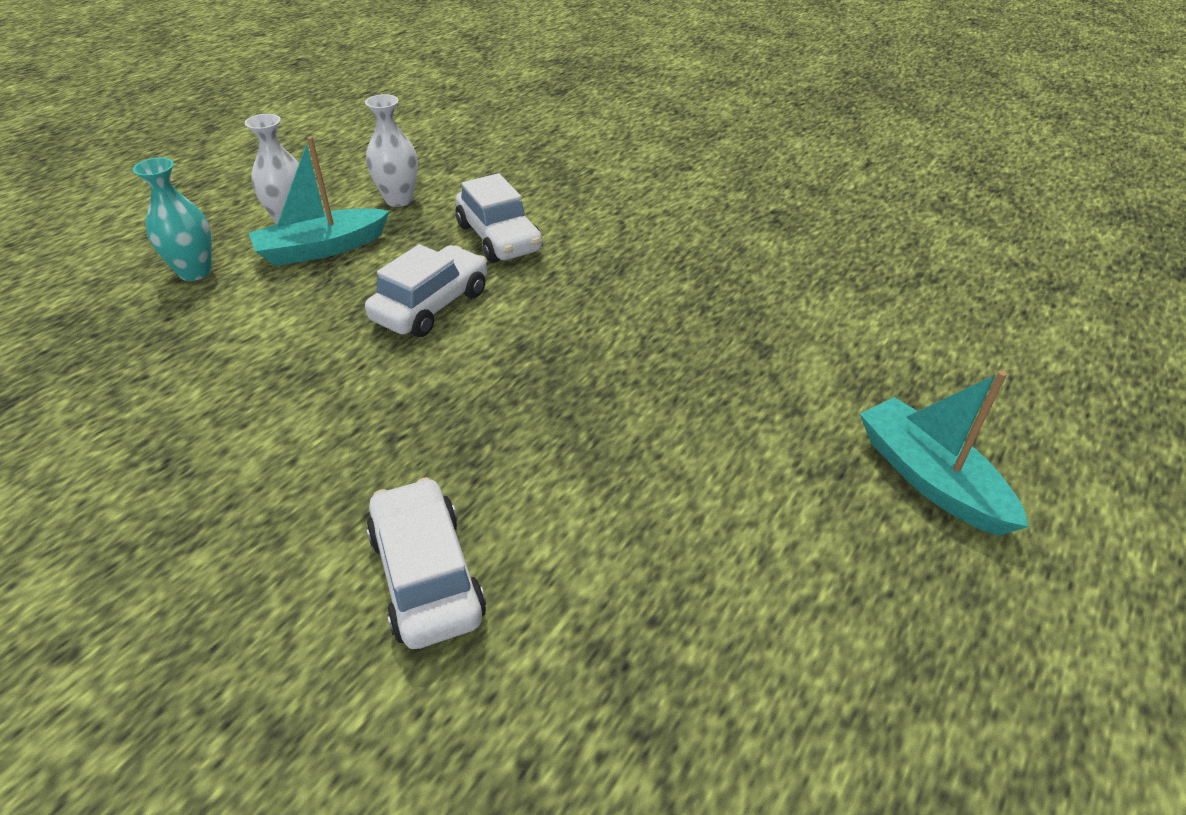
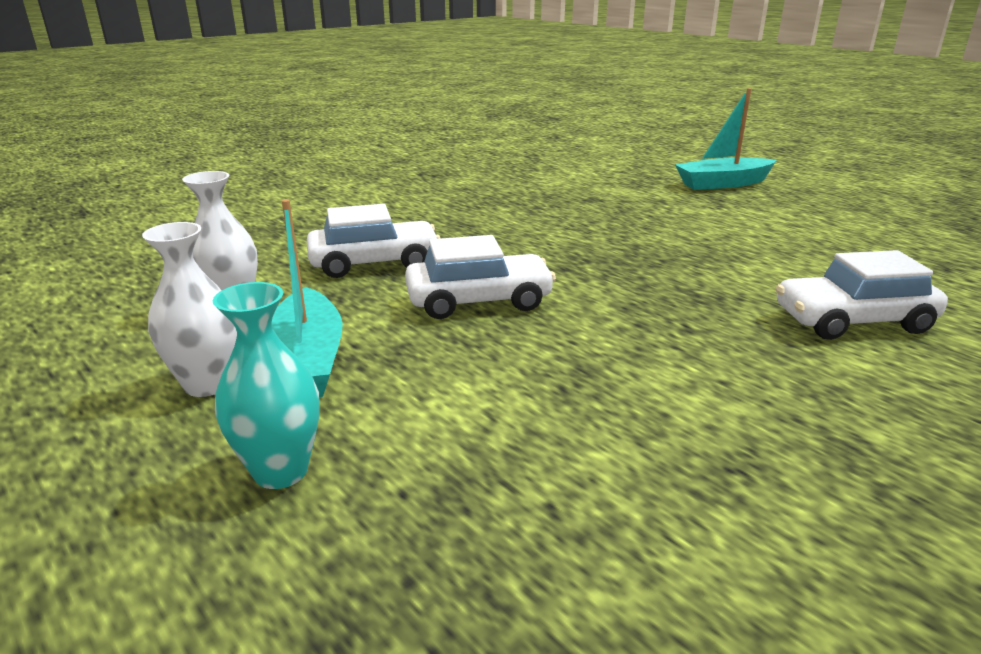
camera: 75 degrees left, 15 degrees down
white car [365,244,487,337] -> white car turned 120 degrees clockwise [405,235,556,319]

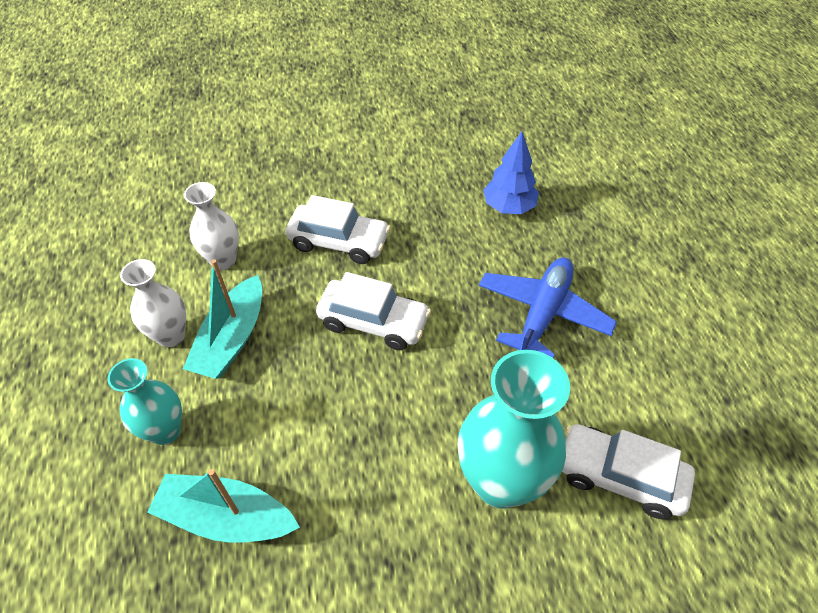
camera: 30 degrees right, 25 degrees up
turquoise boat [675,88,777,190] -> turquoise boat moved to [147,469,300,543]
none -> turquoise vase [458,350,570,509]
none -> blue plane [479,257,617,358]
none -> blue tree [483,131,539,214]

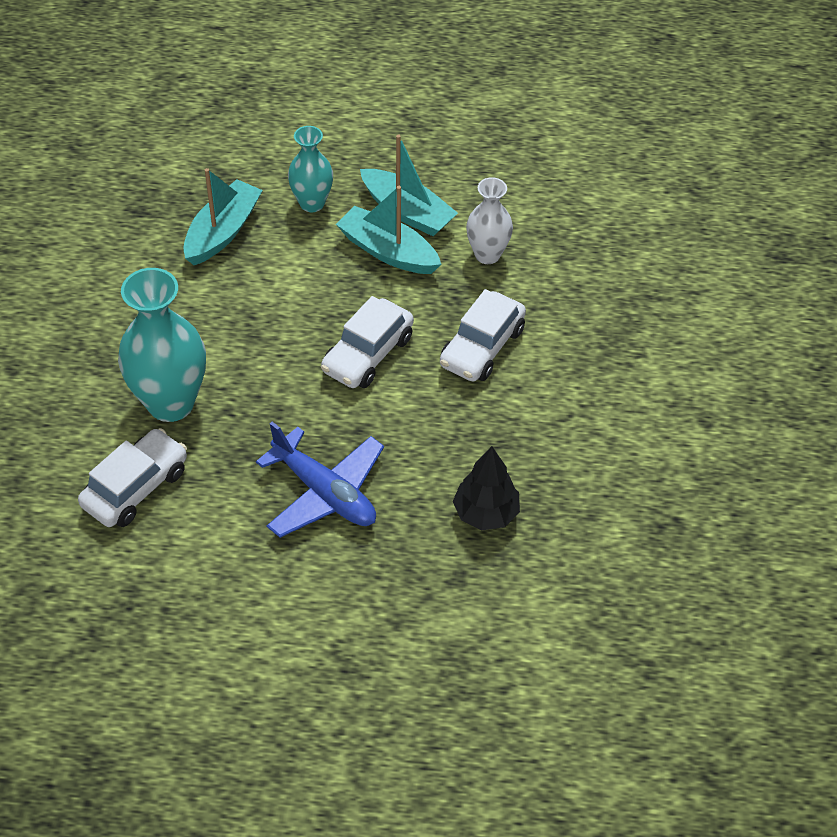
camera: 105 degrees right, 0 degrees up
white vase [120,259,186,347] -> turquoise boat [360,134,458,236]
blue tree [483,131,539,214] -> black tree [453,446,520,530]

